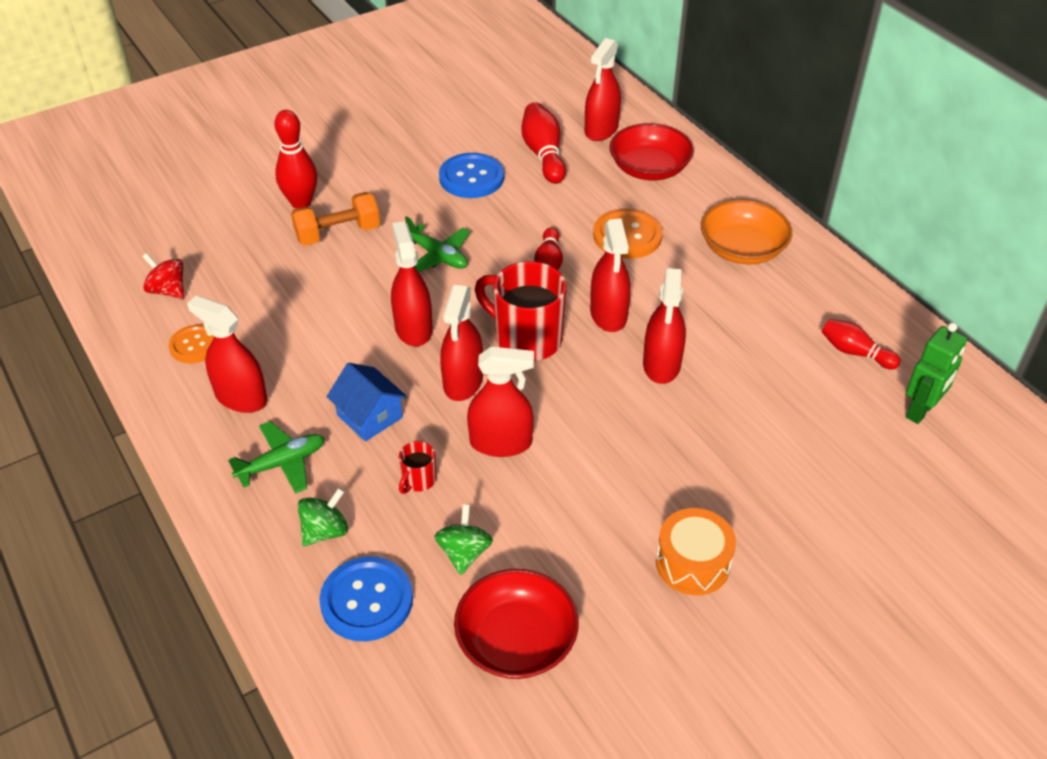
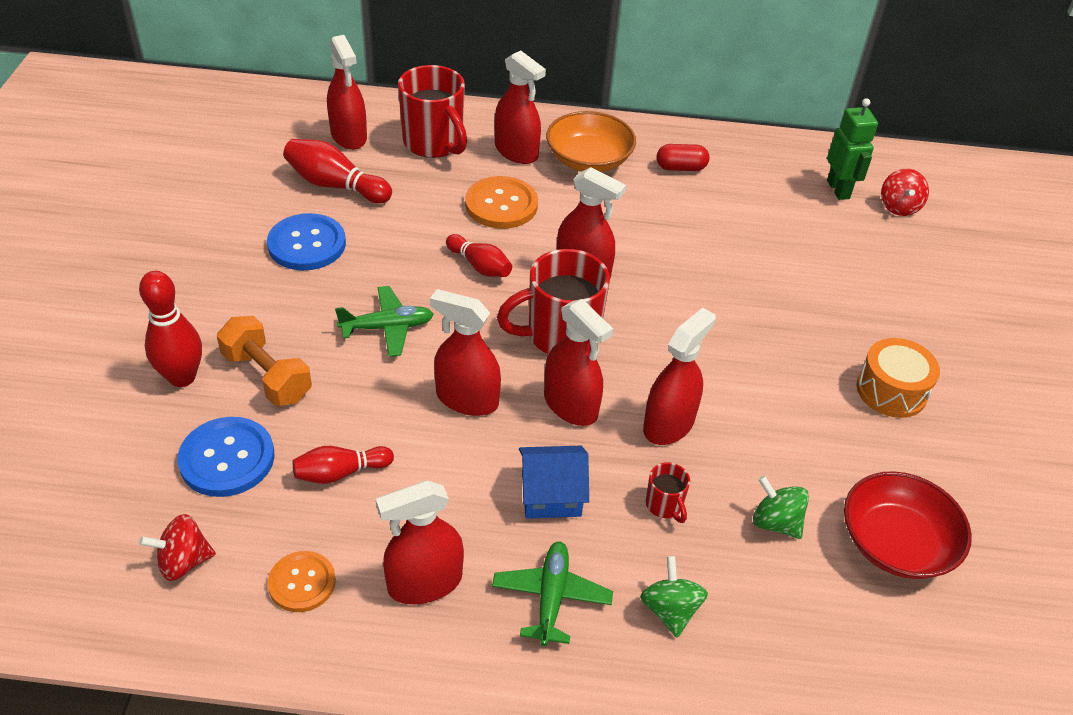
camera: 55 degrees left, 0 degrees up
orange dumbbell [291,192,380,246] -> orange dumbbell turned 60 degrees counterclockwise [217,316,312,406]
blue button [319,557,413,641] -> blue button moved to [178,417,275,497]
red bowl [609,123,694,180] -> red mug [398,65,467,158]
red spray bottle [643,268,686,384] -> red spray bottle moved to [495,51,546,164]
red bowling pin [821,319,901,369] -> red bowling pin moved to [293,446,394,484]
none -> red capsule [656,144,709,171]
none -> red spinning top [881,169,929,216]

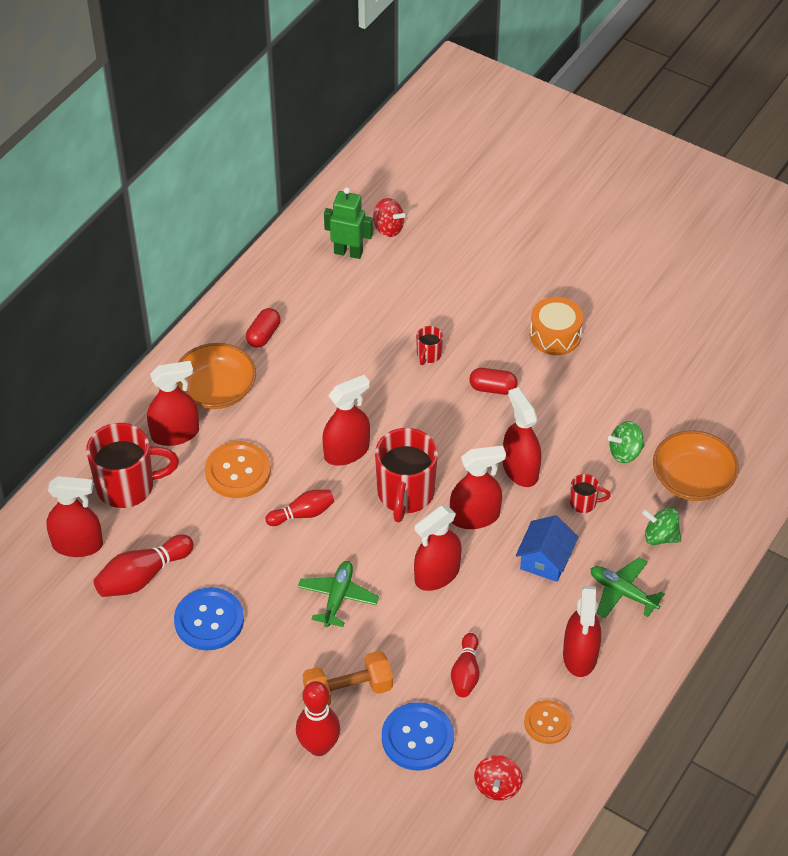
camera: 60 degrees left, 5 degrees up
red bowl [844,471,972,579] -> none
none -> red mug [416,326,443,365]
none -> red capsule [469,368,518,395]
none -> orange bowl [653,430,739,501]

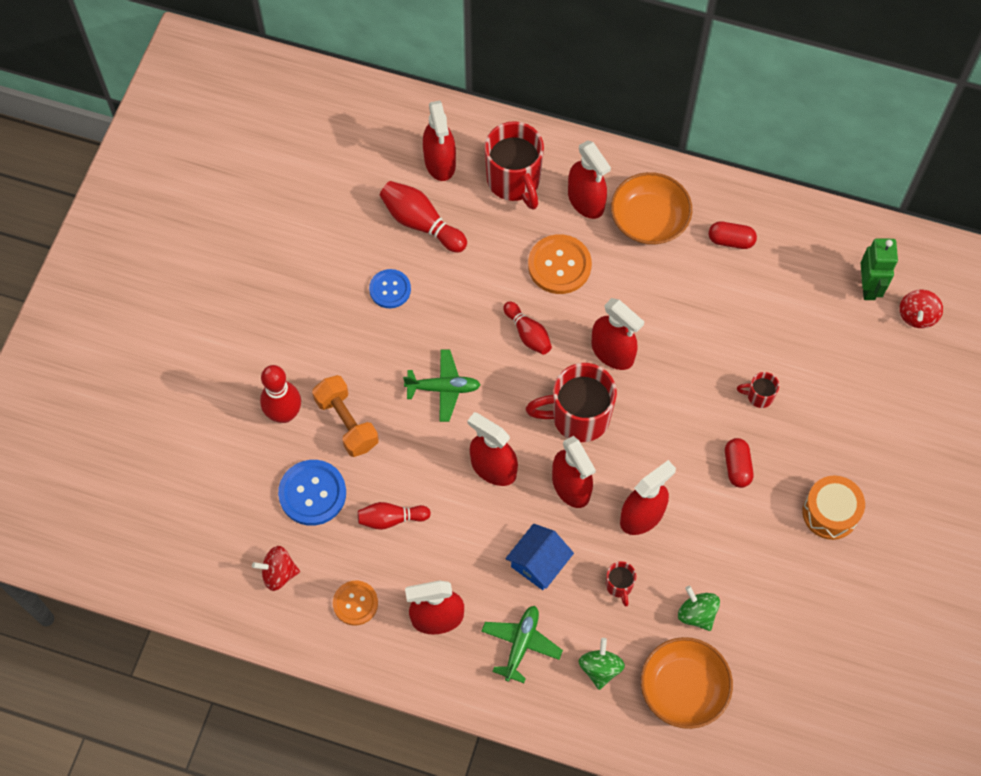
camera: 75 degrees right, 15 degrees up
blue button [174,587,244,650] -> blue button [369,269,411,308], size x0.65
blue house [516,515,578,582] -> blue house turned 60 degrees counterclockwise [506,524,574,590]

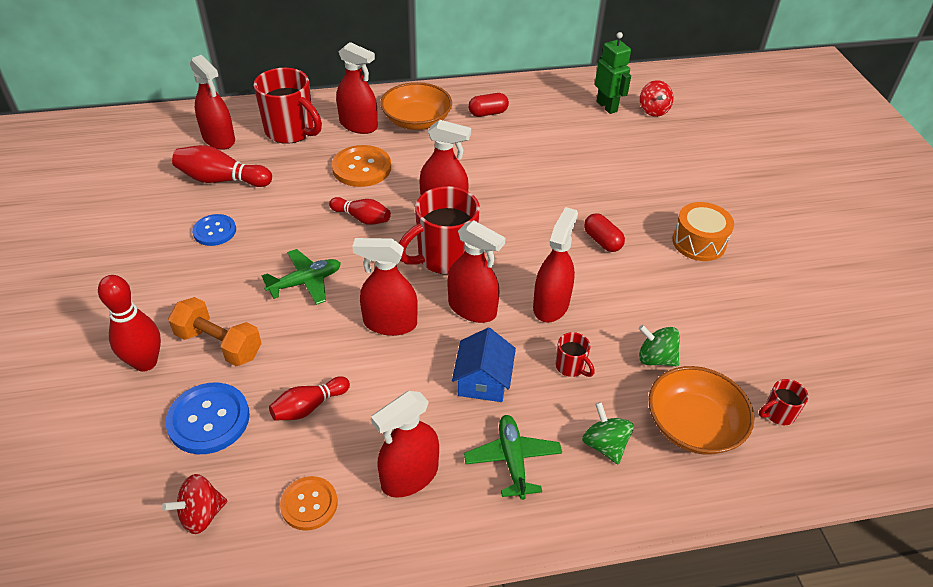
camera: 30 degrees left, 20 degrees down
red mug [737,372,779,408] -> red mug moved to [759,379,808,425]

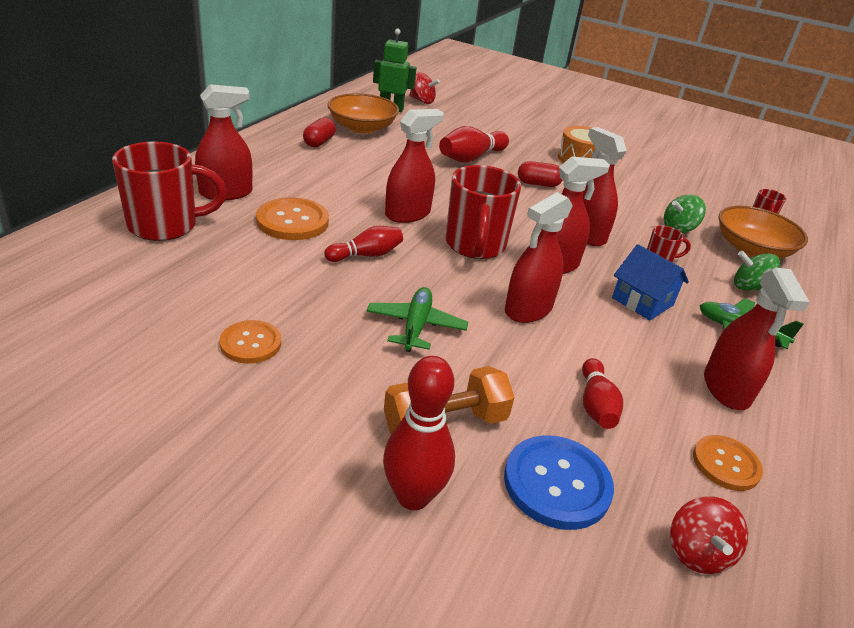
camera: 55 degrees left, 10 degrees down
red bowling pin [172,145,272,187] -> red bowling pin moved to [439,126,509,163]
red spray bottle [190,55,235,150] -> none
blue button [192,214,236,246] -> orange button [219,320,281,364]
orange bowl [380,82,452,130] -> orange bowl moved to [327,93,399,133]

